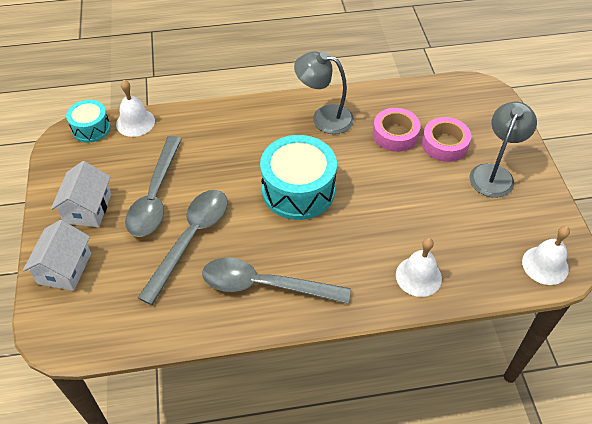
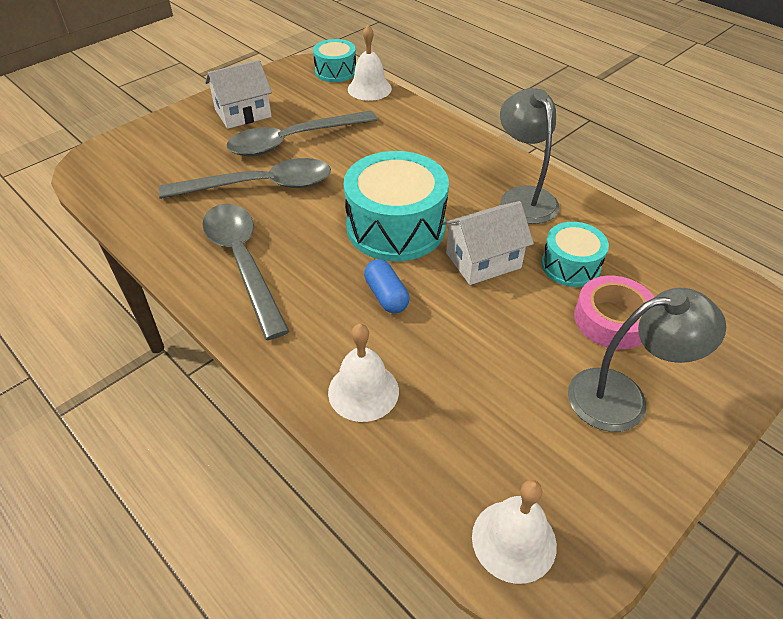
camera: 55 degrees right, 5 degrees down
white house [23,220,91,291] -> white house moved to [443,201,534,285]
pink tape [373,108,421,152] -> turquoise drum [541,222,609,287]
none -> blue capsule [364,259,409,313]

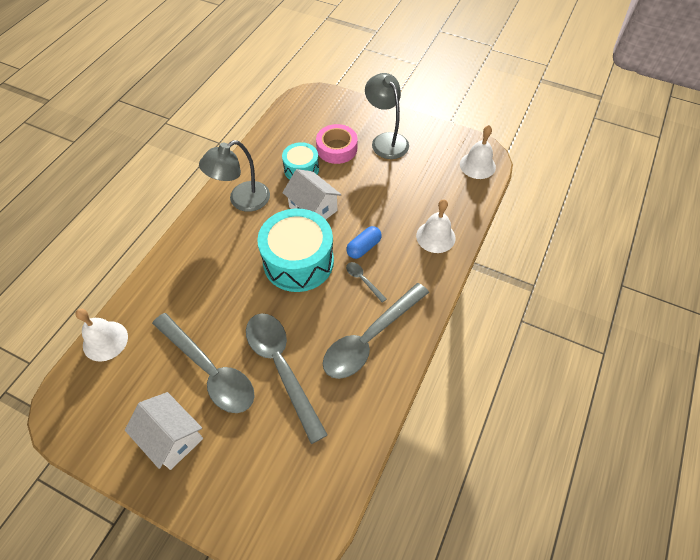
camera: 110 degrees left, 10 degrees up
turquoise drum [313,39,356,82] -> none
none -> grey spoon [346,262,387,302]

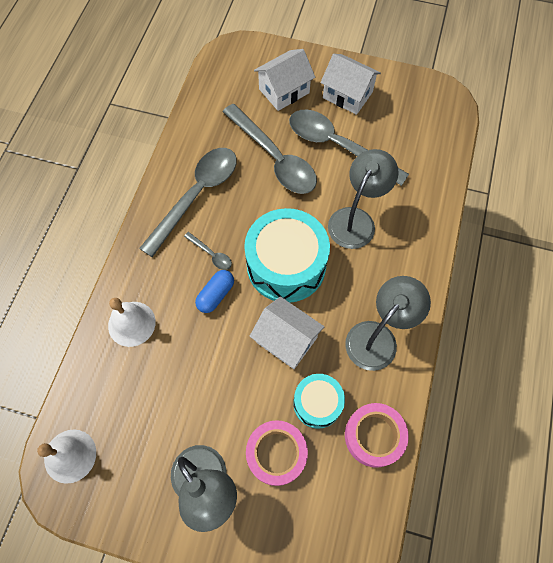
camera: 170 degrees right, 10 degrees up
white bell [75,309,128,362] -> none
none -> white house [254,49,315,111]
none -> grey lamp [328,149,399,249]
none -> pink tape [345,403,409,468]

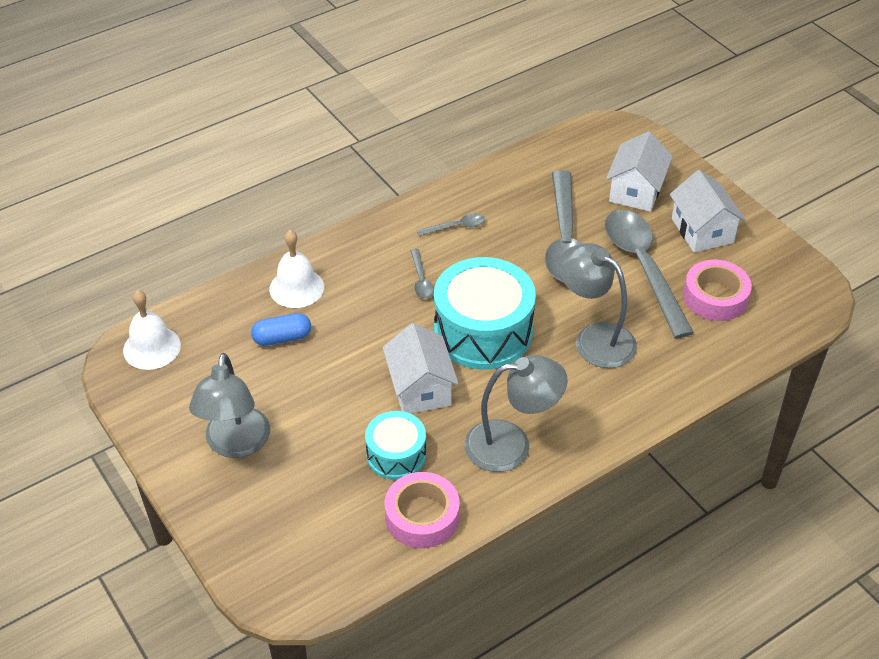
camera: 40 degrees right, 20 degrees down
grey spoon [139,148,237,257] -> grey spoon [417,213,485,236], size x0.42
blue capsule [195,270,234,313] -> blue capsule moved to [251,313,311,346]
pink tape [246,420,308,486] -> pink tape moved to [683,260,752,321]
white house [254,49,315,111] -> white house turned 75 degrees counterclockwise [606,131,673,212]
grey lamp [328,149,399,249] -> grey lamp turned 120 degrees counterclockwise [559,243,637,368]

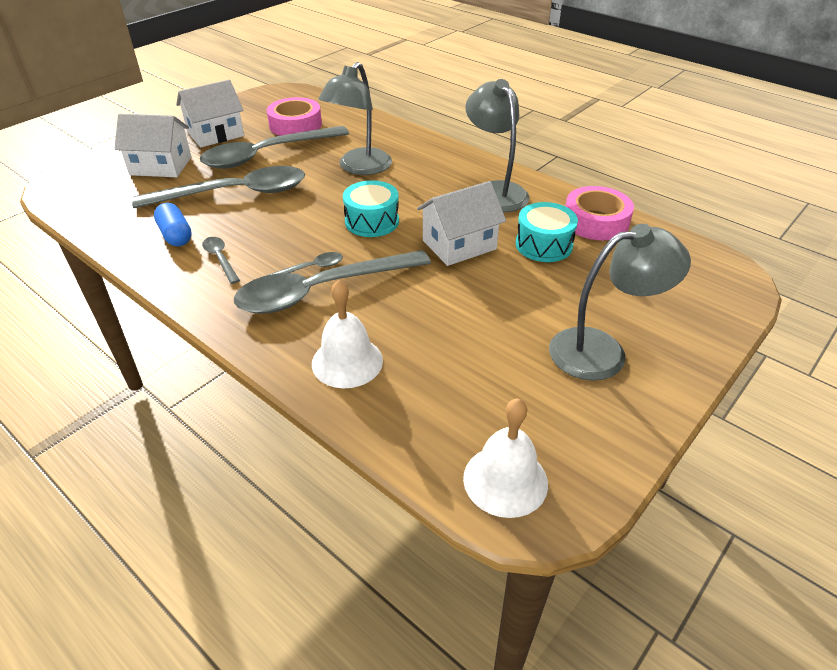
camera: 105 degrees left, 5 degrees down
blue capsule [251,313,311,346] -> blue capsule moved to [154,203,192,246]
turquoise drum [434,257,536,369] -> turquoise drum [343,180,399,237], size x0.56
none -> grey spoon [234,250,431,314]

